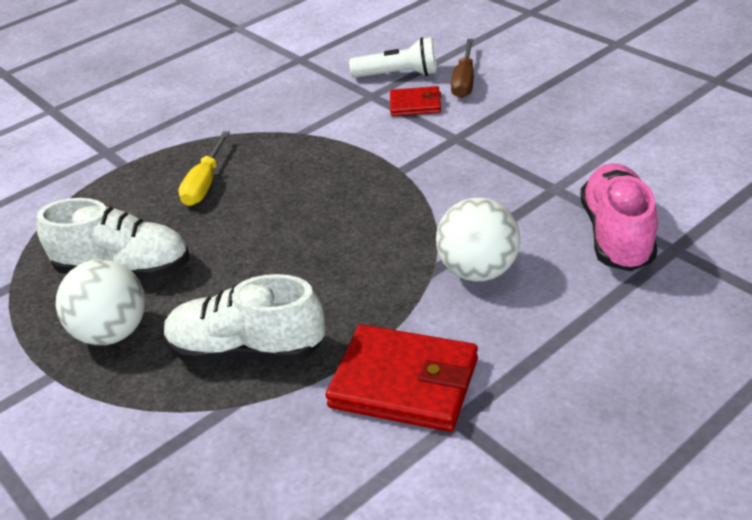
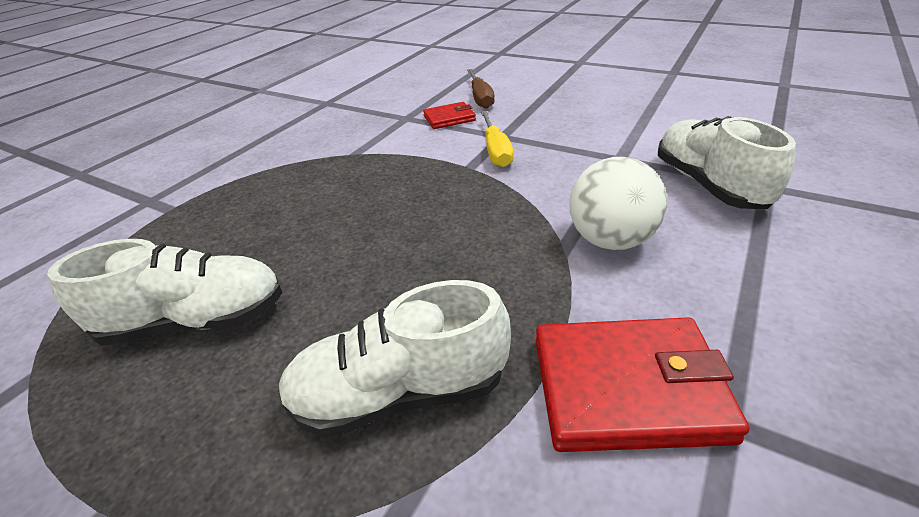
camera: 20 degrees left, 0 degrees up
white ball [56,259,145,345] -> none
yellow screwdriver [178,131,230,206] -> yellow screwdriver moved to [481,111,514,167]
white flashlight [349,37,437,78] -> none
pink shoe [580,163,658,271] -> white shoe [658,116,796,209]

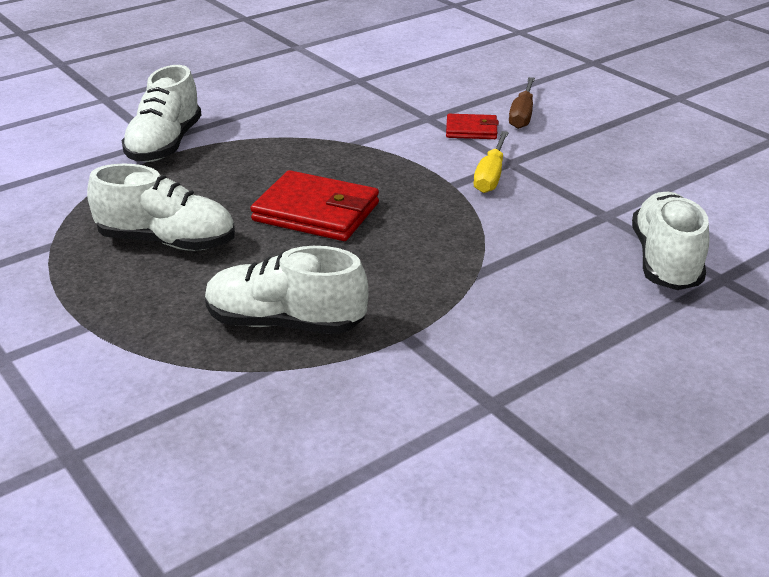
camera: 20 degrees right, 5 degrees down
red wallet [535,317,750,452] -> red wallet moved to [250,170,379,241]
white ball [569,157,667,250] -> none
none -> white shoe [122,65,201,162]

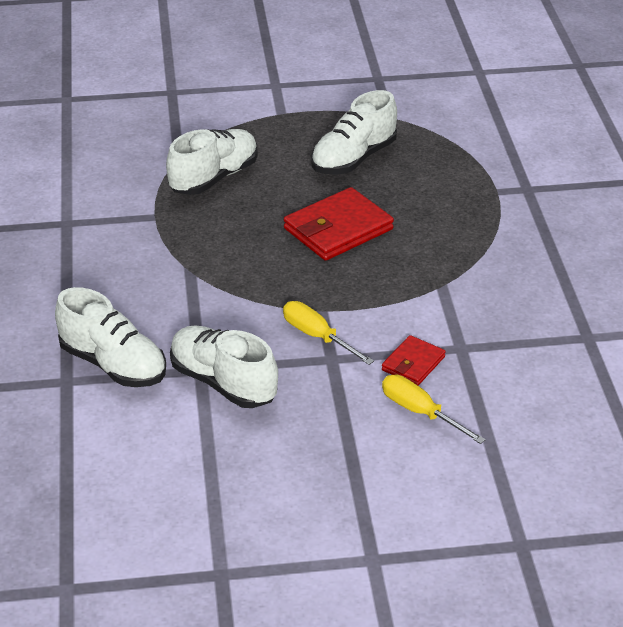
camera: 120 degrees right, 5 degrees up
white shoe [122,65,201,162] -> white shoe moved to [170,325,278,408]
brown screwdriver [509,77,535,129] -> yellow screwdriver [382,375,486,444]

